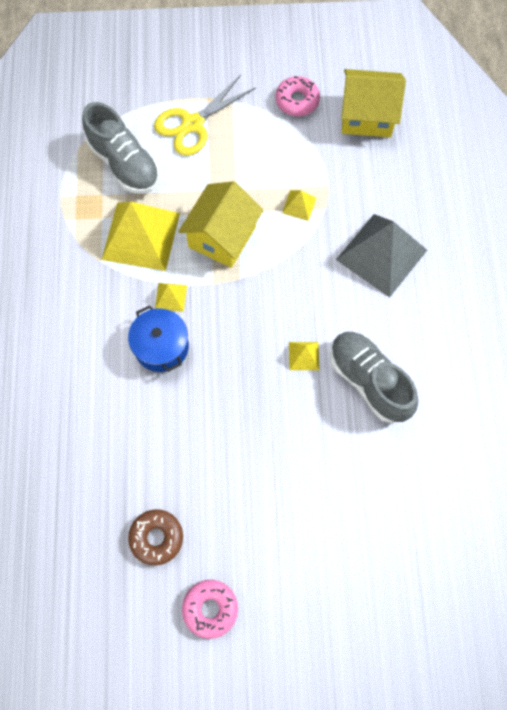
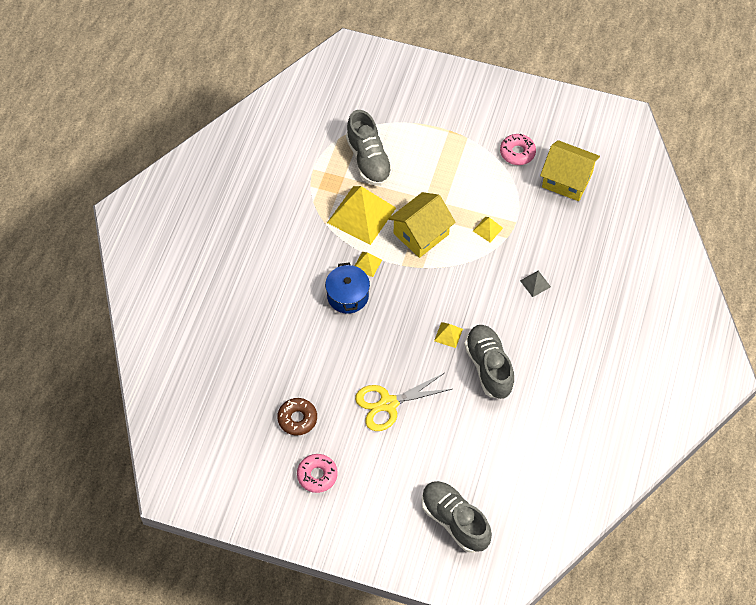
camera: 20 degrees right, 10 degrees down
yellow scissors [154,75,256,156] -> yellow scissors moved to [355,373,452,431]
grey pyramid [336,214,427,297] -> grey pyramid [520,271,551,297], size x0.43
none -> grey shoe [422,481,492,553]

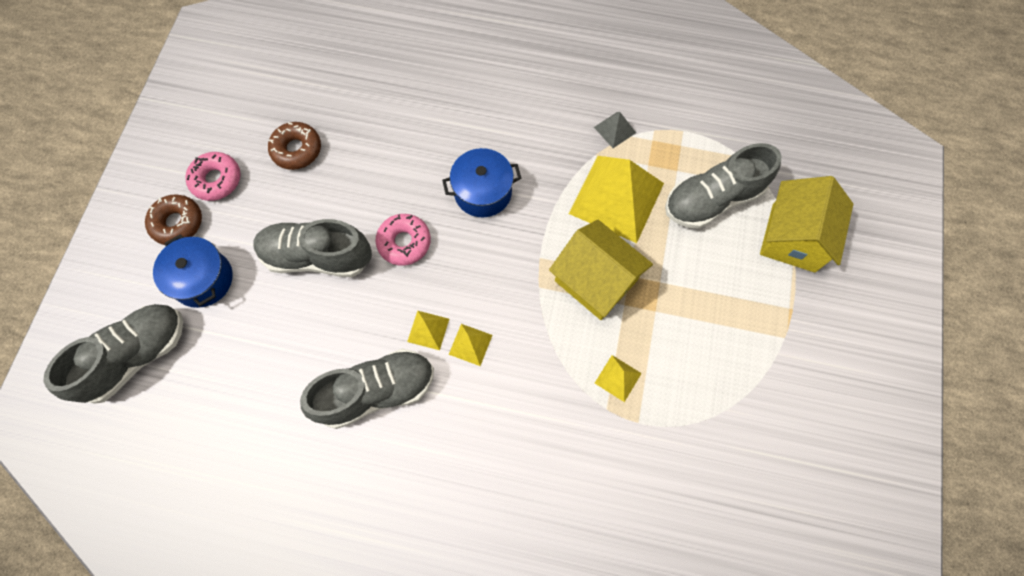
camera: 85 degrees right, 10 degrees up
yellow pyramid [355,252,382,277] -> yellow pyramid moved to [449,324,492,366]
yellow scissors [355,373,452,431] -> grey shoe [253,219,372,277]
pink donut [500,134,536,165] -> pink donut moved to [375,214,431,266]
grey pyramid [520,271,551,297] -> grey pyramid moved to [594,112,636,148]
yellow house [540,140,600,201] -> yellow house moved to [760,176,853,273]
none -> brown donut [145,194,202,245]
none -> blue pot [153,234,233,308]

